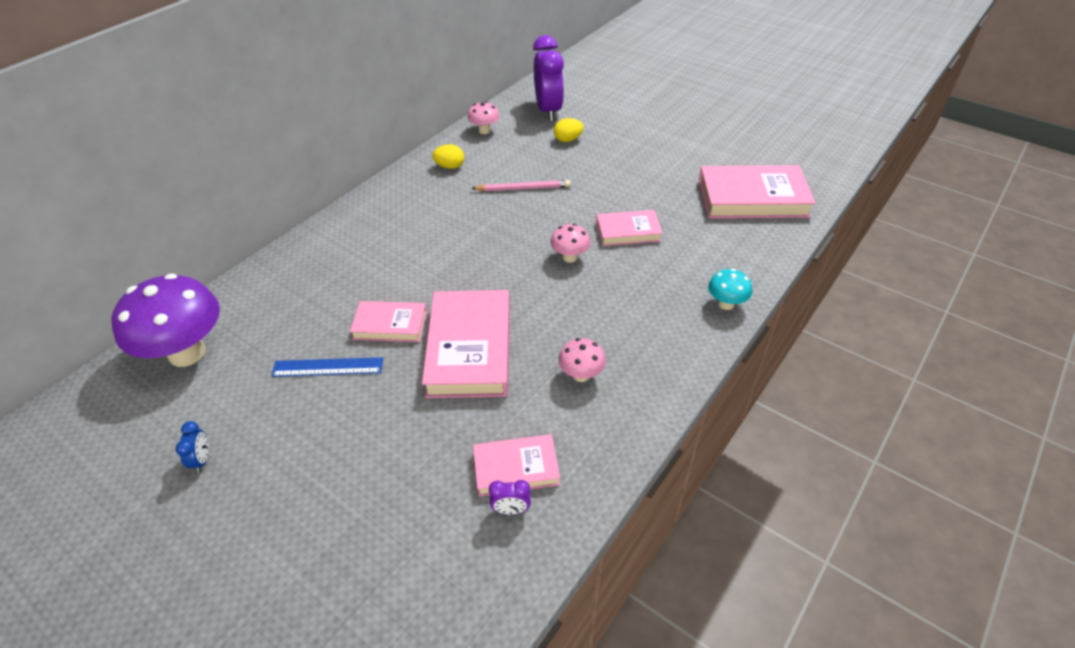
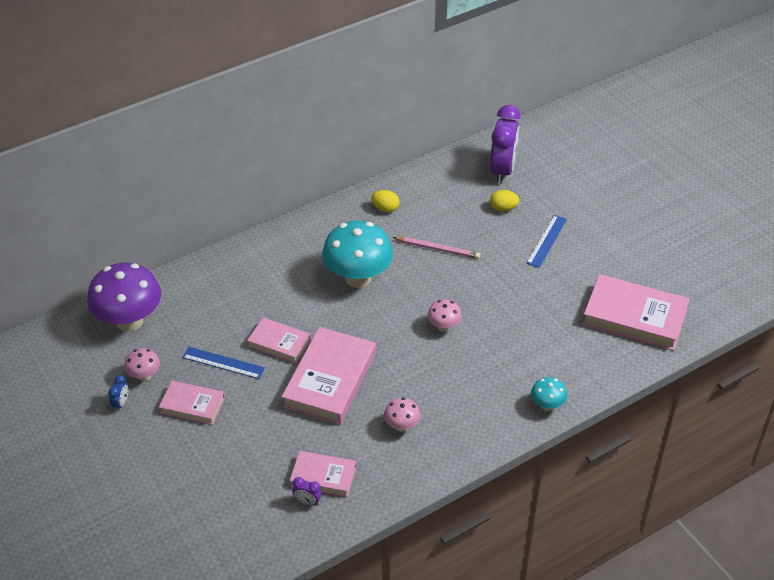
camera: 20 degrees right, 0 degrees up
pink mushroom [467,101,500,134] -> pink mushroom moved to [124,348,160,381]
pink book [596,210,663,246] -> pink book moved to [159,381,225,425]
none -> turquoise mushroom [322,221,393,288]
none -> blue ruler [526,215,567,268]

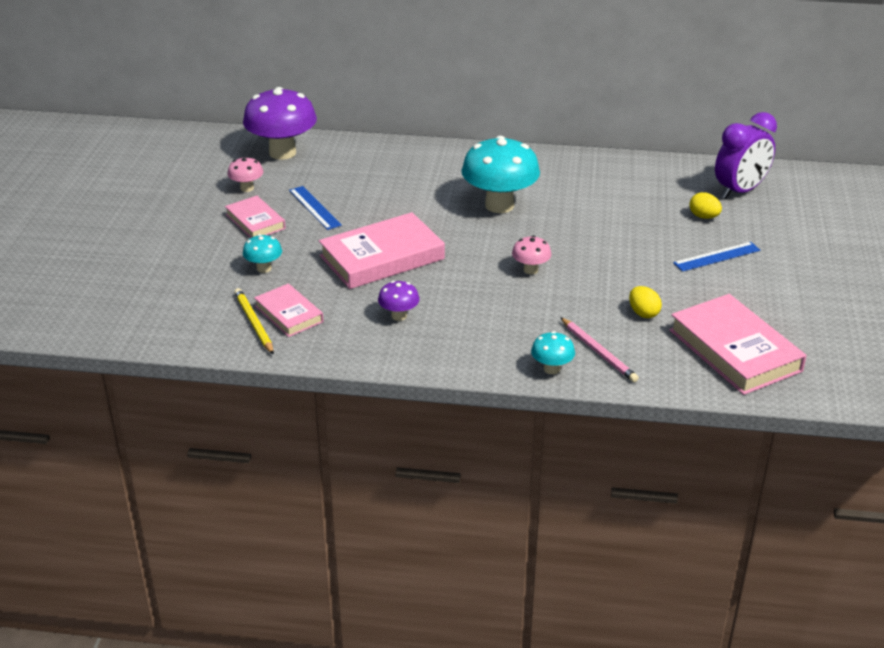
camera: 40 degrees right, 10 degrees down
blue clock [108,375,128,411] -> none
pink book [247,317,311,364] -> none
purple clock [293,477,322,506] -> yellow pencil [234,288,274,355]
yellow egg [371,190,400,212] -> yellow egg moved to [629,286,662,318]
pink mushroom [384,397,421,432] -> purple mushroom [378,281,420,321]
pink pencil [393,237,481,259] -> pink pencil moved to [560,317,639,382]
none -> turquoise mushroom [243,234,282,273]

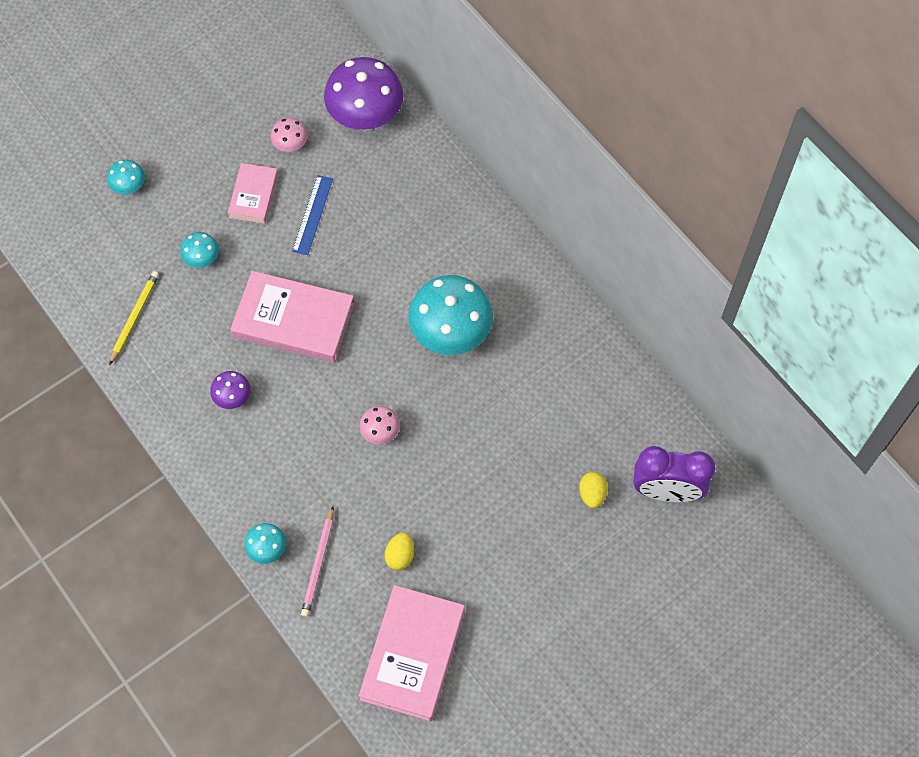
camera: 45 degrees right, 30 degrees up
pink book [254,284,324,337] -> none
blue ruler [673,242,760,272] -> none
none -> turquoise mushroom [107,160,145,194]

